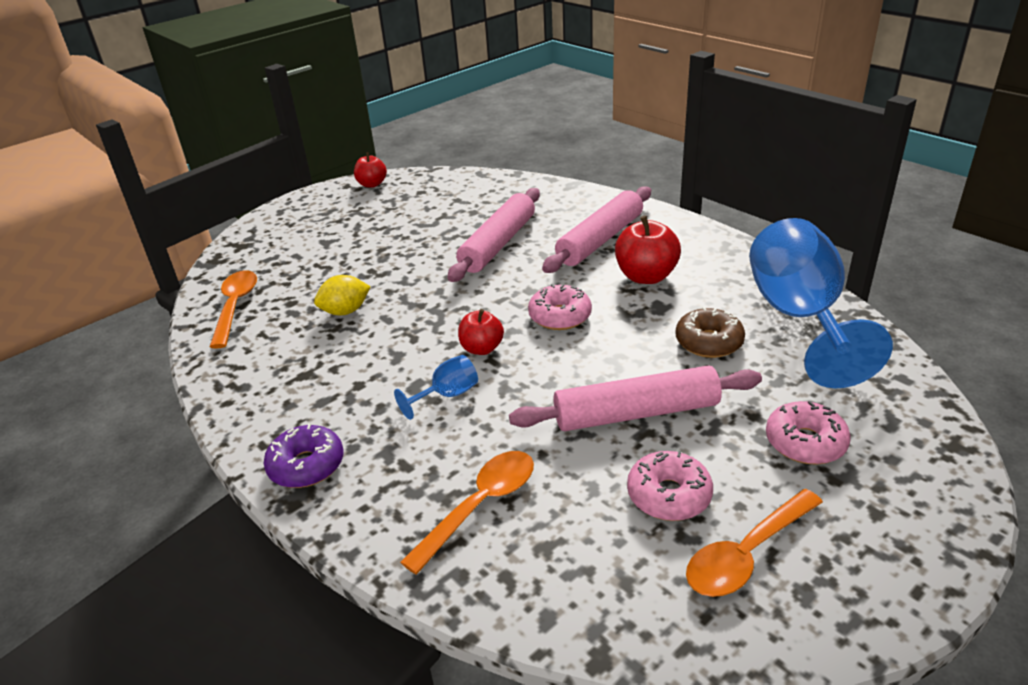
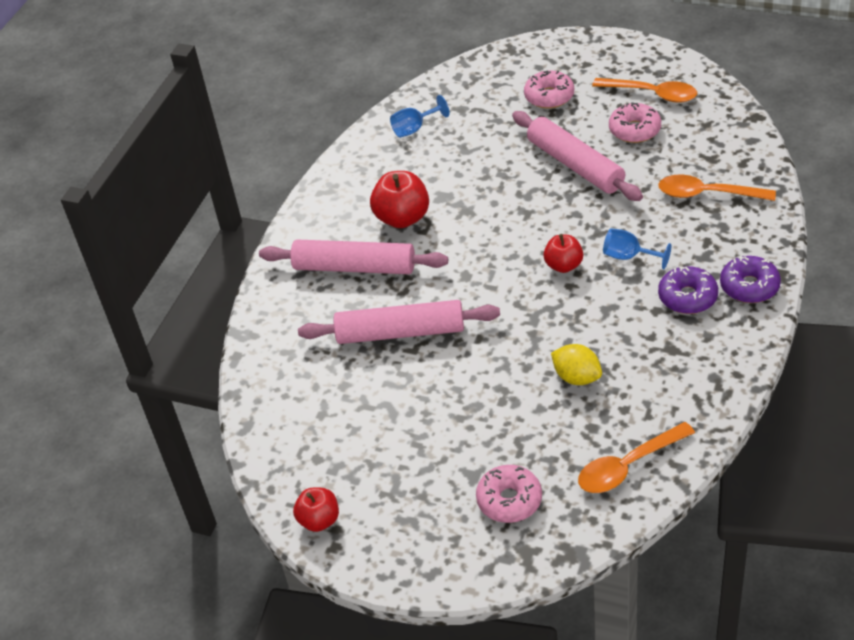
camera: 115 degrees left, 10 degrees up
pink donut [528,284,592,330] -> pink donut moved to [476,465,542,523]
brown donut [675,307,745,358] -> none
blue goblet [749,218,893,388] -> blue goblet [390,95,450,138], size x0.41
none -> purple donut [658,266,718,314]

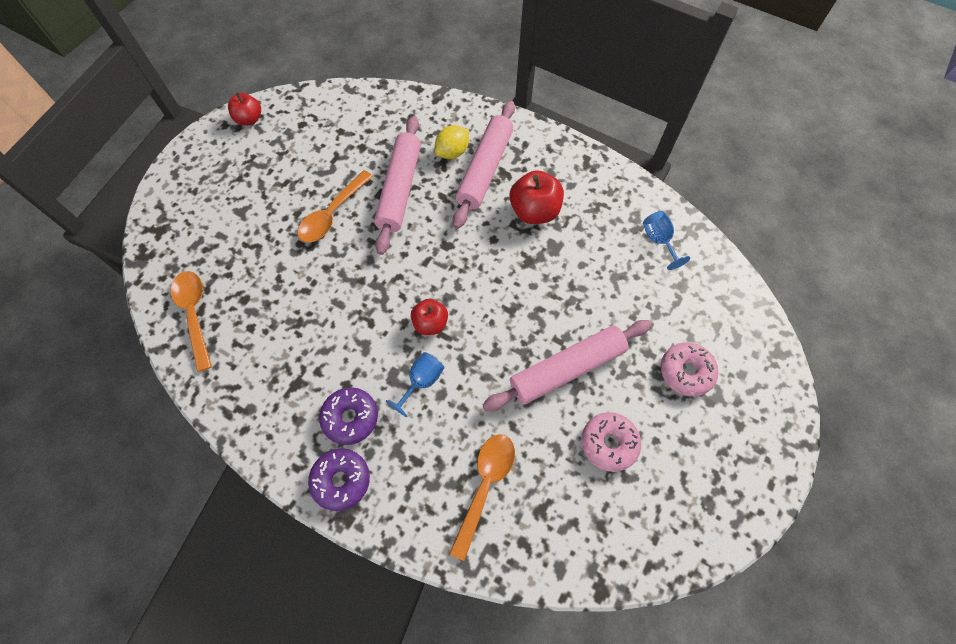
camera: 95 degrees right, 20 degrees up
pink donut [476,465,542,523] -> none
yellow lemon [551,344,602,385] -> yellow lemon moved to [435,125,469,159]
orange spoon [592,78,697,103] -> orange spoon moved to [297,170,373,242]

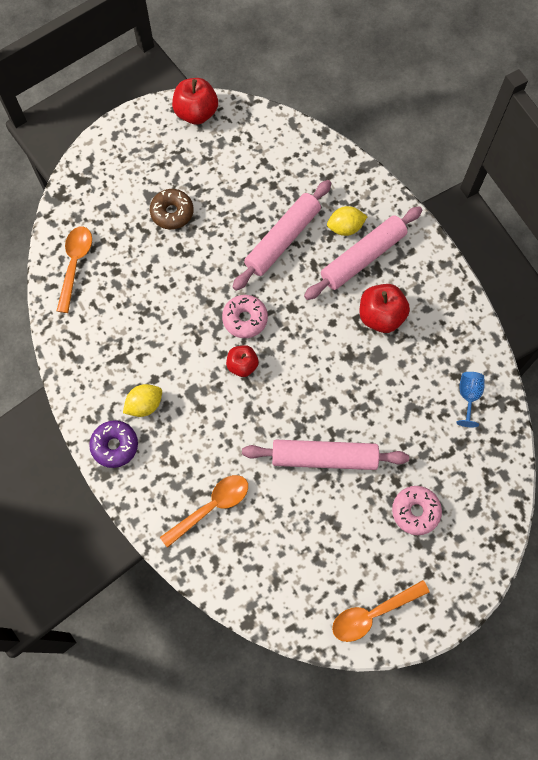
camera: 30 degrees right, 5 degrees up
red apple [228,92,261,125] -> red apple [172,78,218,125], size x1.57
orange spoon [297,170,373,242] -> orange spoon moved to [332,580,430,642]
purple donut [319,387,378,445] -> yellow lemon [123,384,162,417]
blue goblet [386,352,444,417] -> none
pink donut [582,412,641,472] -> pink donut moved to [222,295,268,338]
none -> brown donut [150,189,193,230]

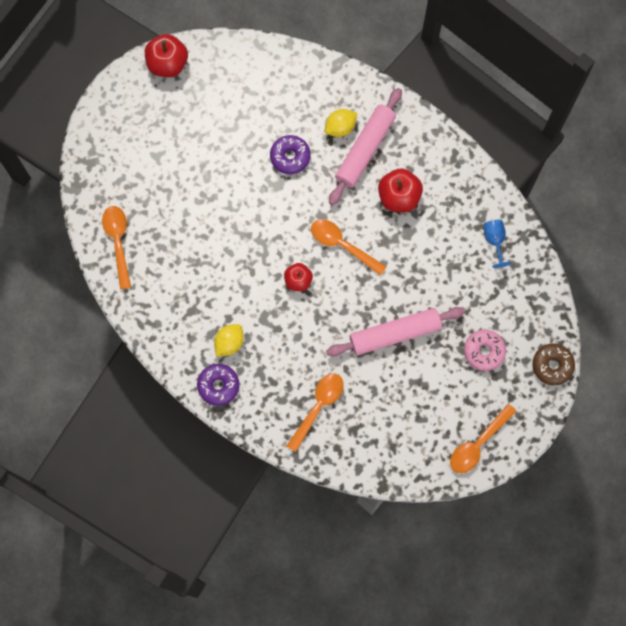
camera: 20 degrees left, 5 degrees up
brown donut [150,189,193,230] -> brown donut moved to [533,343,575,385]
pink donut [222,295,268,338] -> none
pink rolling pin [232,180,331,291] -> purple donut [270,135,310,174]
none -> orange spoon [311,219,386,276]

